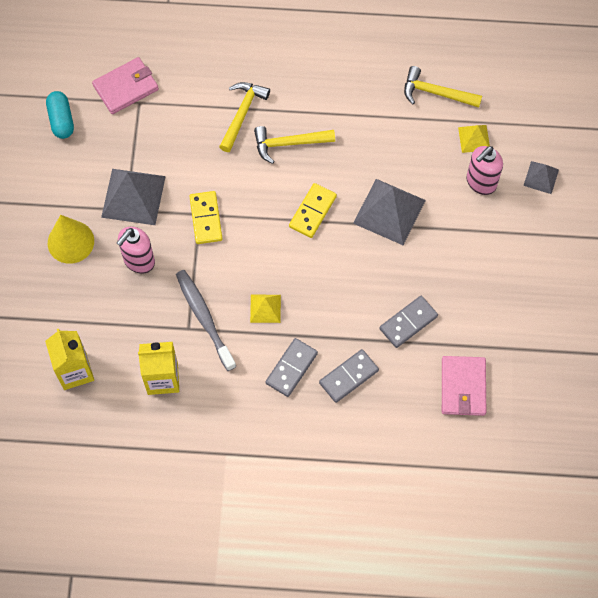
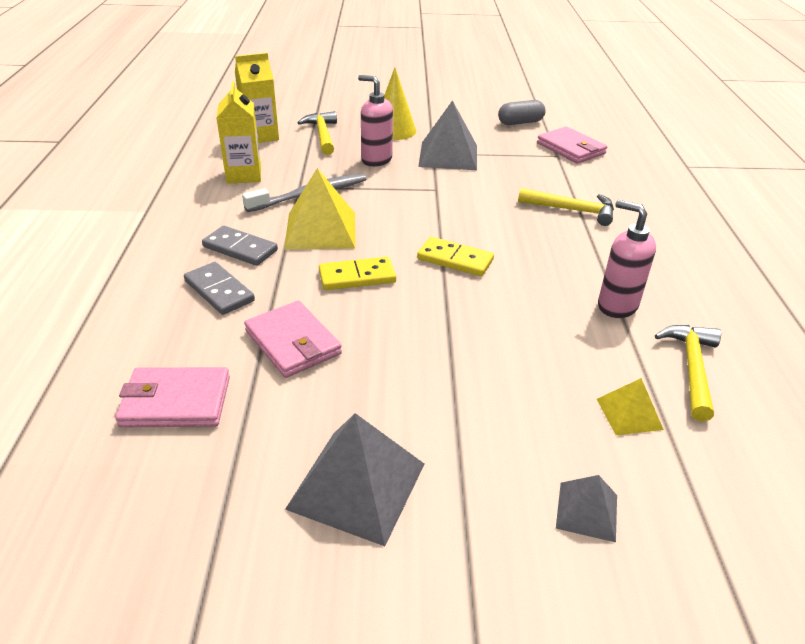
camera: 85 degrees right, 30 degrees down
turquoise capsule [46,91,74,139] -> grey capsule [498,100,546,125]
yellow domino [189,191,223,244] -> yellow domino moved to [319,257,396,290]
yellow pyramid [250,295,281,323] -> yellow pyramid [284,168,355,249], size x1.88
yellow hammer [254,126,335,164] -> yellow hammer moved to [298,111,337,155]
grey pyramid [353,179,426,245] -> grey pyramid moved to [285,413,424,546]
grey domino [379,296,438,348] -> pink wallet [244,301,342,378]
pink soap dispenser [466,146,503,195] -> pink soap dispenser moved to [598,200,656,318]

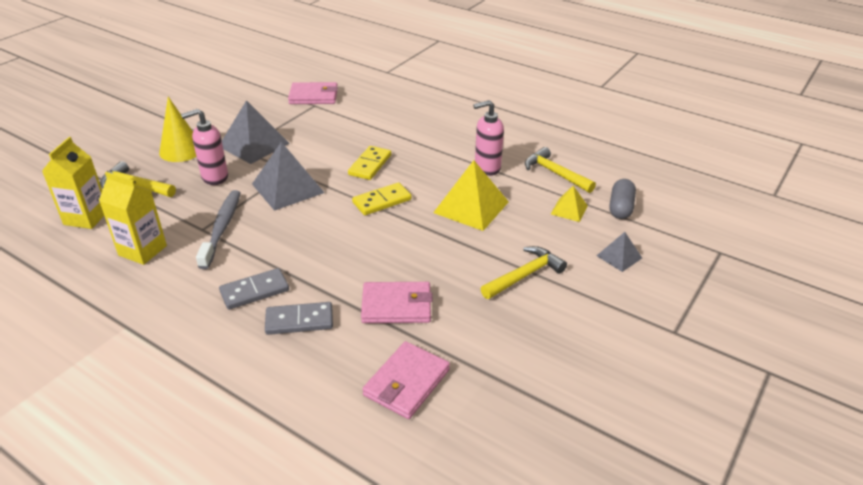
camera: 55 degrees left, 0 degrees up
yellow pyramid [284,168,355,249] -> yellow pyramid moved to [433,160,509,231]
grey pyramid [285,413,424,546] -> grey pyramid moved to [252,142,325,211]
yellow domino [319,257,396,290] -> yellow domino moved to [348,146,391,180]
grey capsule [498,100,546,125] -> grey capsule moved to [609,179,636,219]
yellow hammer [518,188,614,226] -> yellow hammer moved to [480,246,567,299]

